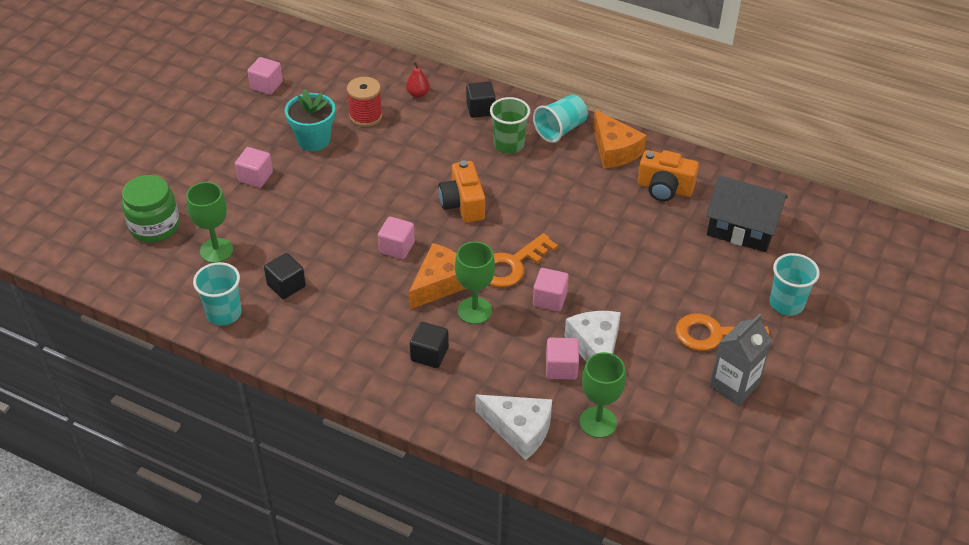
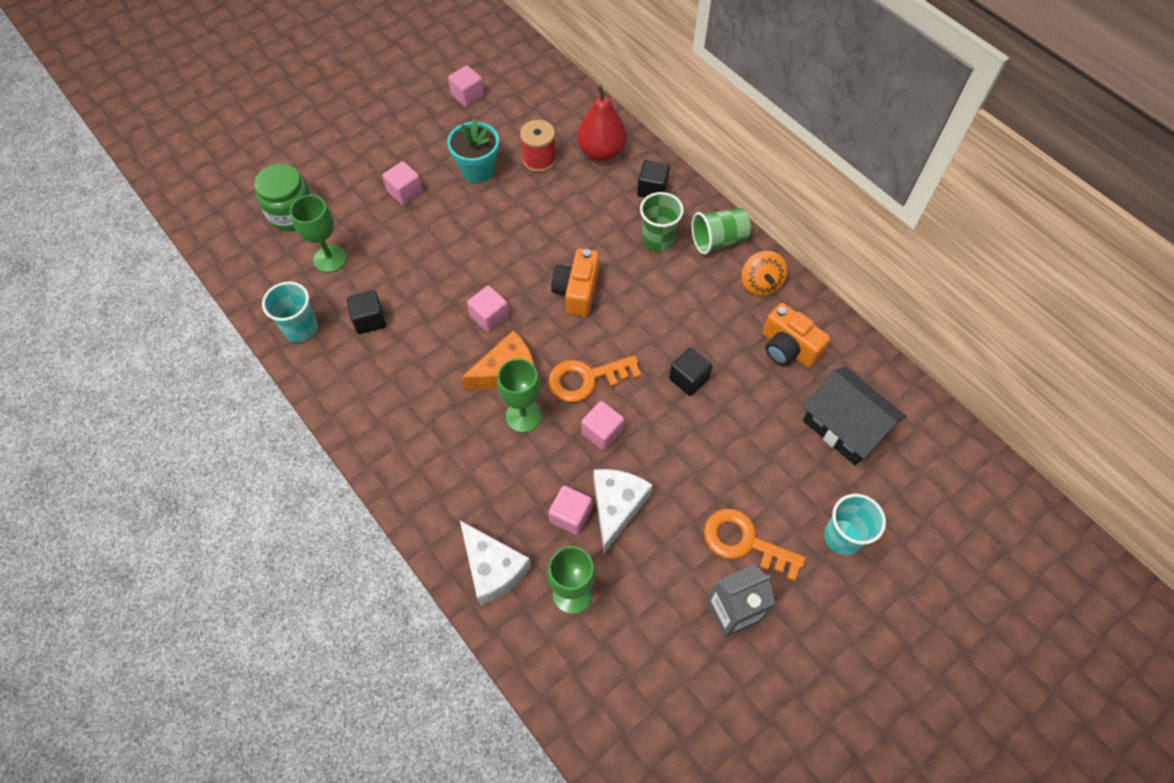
camera: 25 degrees right, 15 degrees up
red pear [406,62,430,98] -> red pear [577,85,627,161], size x2.01
black cube [410,322,449,368] -> black cube moved to [669,347,712,396]
turquoise cup [533,94,588,143] -> green cup [691,208,751,255]
orange cheese [593,109,646,169] -> orange spinning top [741,251,788,296]

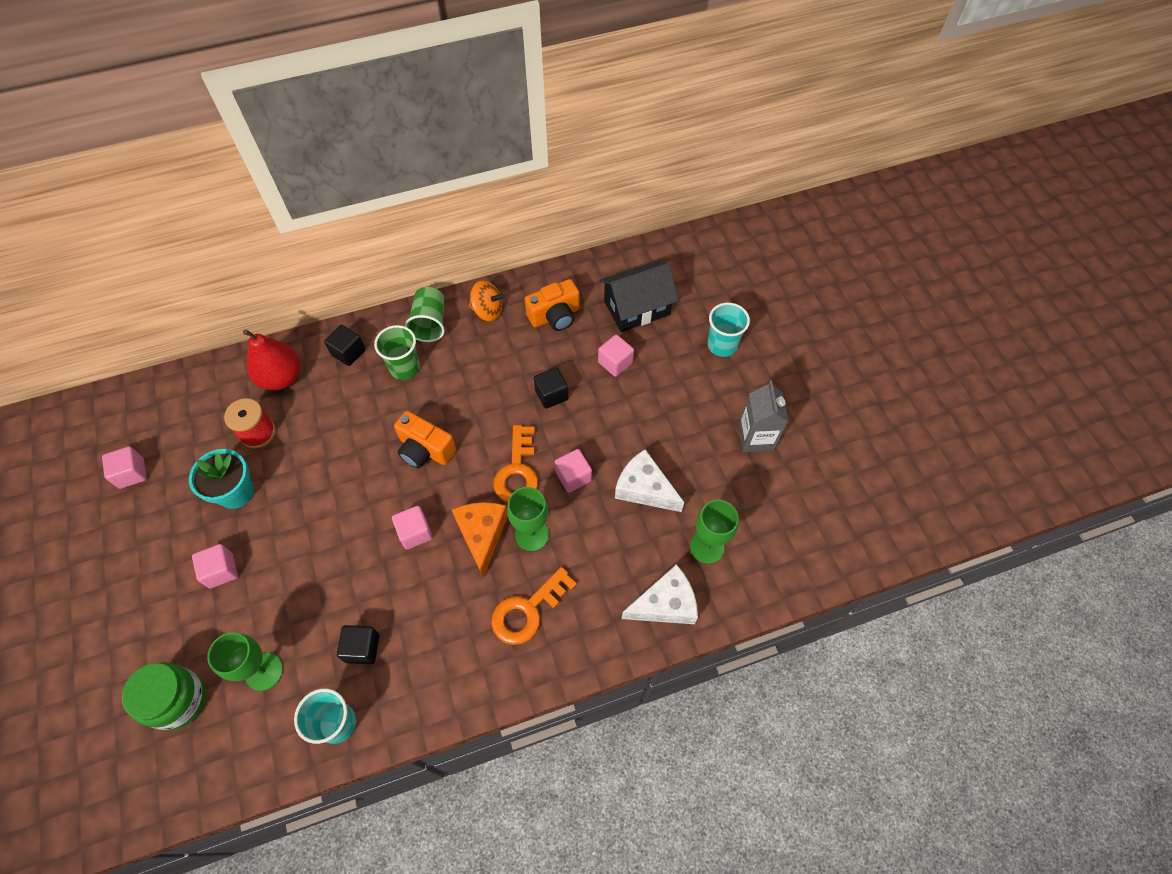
camera: 70 degrees left, 0 degrees up
pink cube [549,486,592,535] -> pink cube moved to [598,335,634,377]
orange key [704,509,806,582] -> orange key moved to [491,567,577,645]

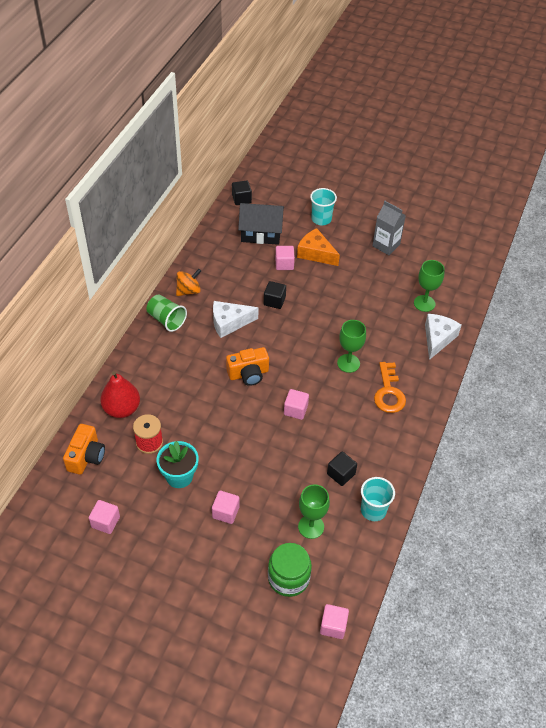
camera: 50 degrees left, 10 degrees down
black cube [324,325,365,366] -> black cube moved to [232,181,252,205]
green cup [374,325,420,380] -> none
orange cheese [452,502,508,578] -> orange cheese moved to [297,228,340,266]
orange key [493,425,538,503] -> none
orange camera [525,279,580,331] -> orange camera moved to [63,424,105,475]
pink cube [555,449,592,493] -> pink cube moved to [320,604,349,639]
black house [600,261,679,332] -> black house turned 75 degrees clockwise [238,203,284,245]
white cheese [615,449,684,512] -> white cheese moved to [213,301,259,338]

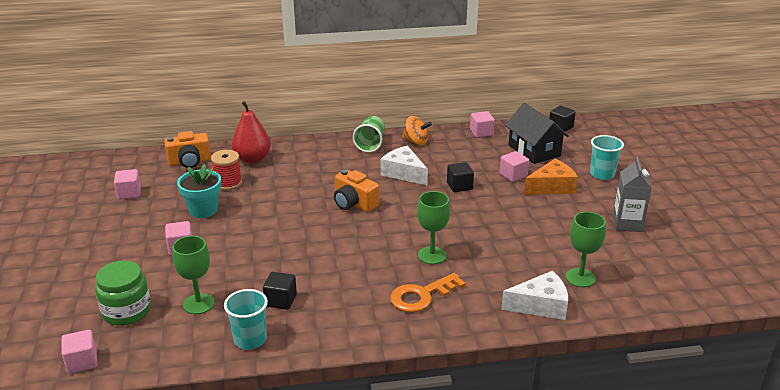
camera: 60 degrees right, 20 degrees down
pink cube [284,389,309,420] -> pink cube moved to [470,111,495,138]
orange cheese [297,228,340,266] -> orange cheese turned 60 degrees clockwise [524,159,578,195]

